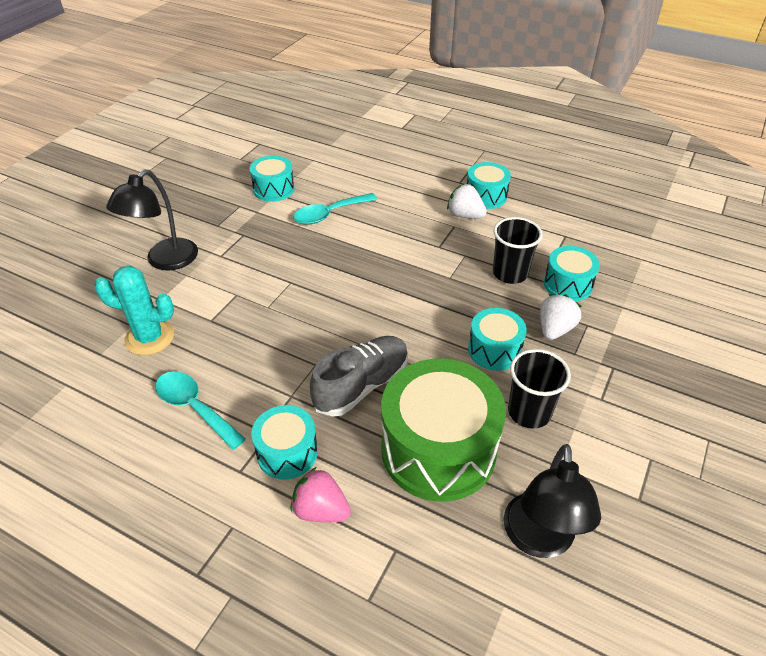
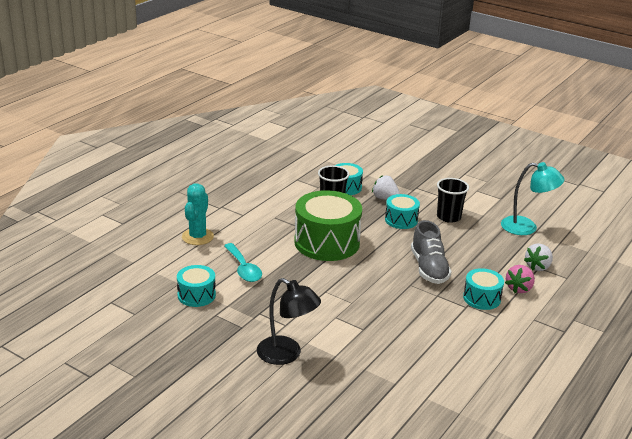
camera: 85 degrees left, 15 degrees down
turquoise cactus [94,266,174,355] -> turquoise cactus moved to [182,183,214,245]
turquoise spoon [156,371,246,450] -> none
grey shoe [310,336,408,417] -> grey shoe turned 150 degrees counterclockwise [411,220,452,284]
green drum [381,359,506,502] -> green drum moved to [294,190,362,261]
white strawberry [447,184,487,218] -> white strawberry moved to [524,243,553,271]
turquoise drum [467,162,511,209] -> none
black lamp [503,444,601,558] -> turquoise lamp [501,162,565,235]

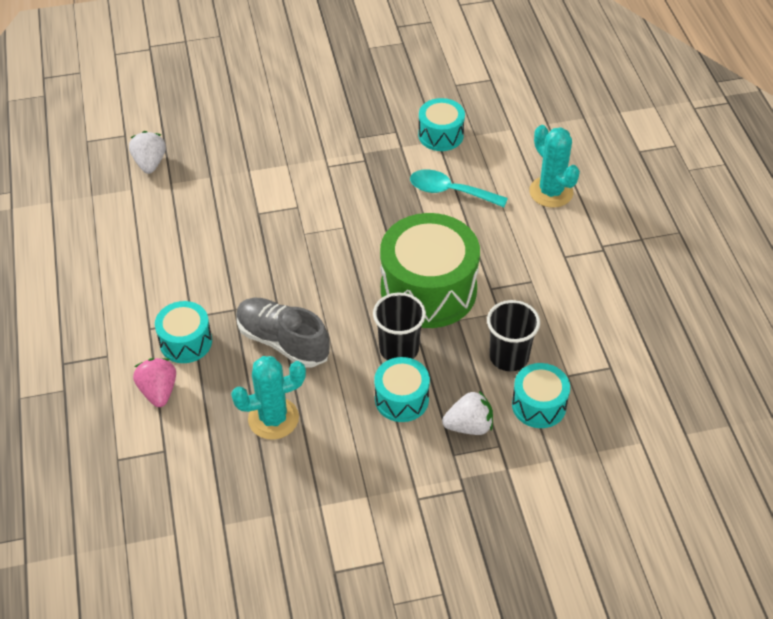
camera: 135 degrees right, 20 degrees up
black lamp [257,278,321,365] -> none
black cup [437,178,469,223] -> black cup moved to [373,292,426,360]
turquoise lamp [501,162,565,235] -> none
white strawberry [524,243,553,271] -> white strawberry moved to [129,131,166,174]
none -> turquoise cactus [231,356,306,440]

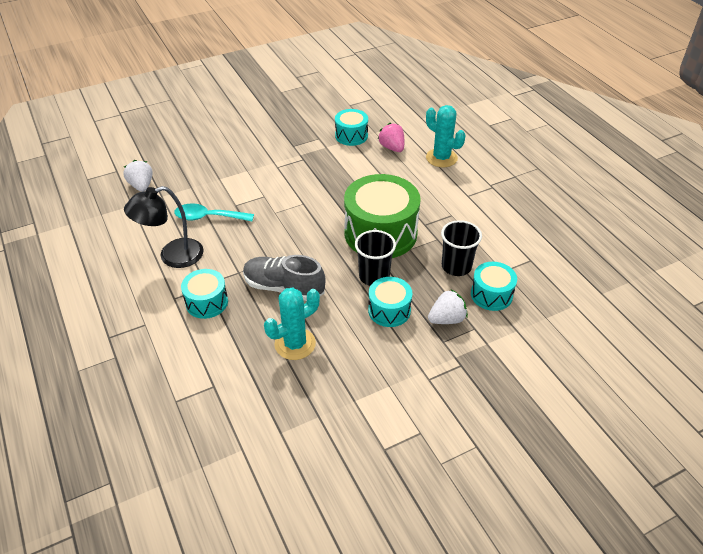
camera: 15 degrees left, 5 degrees down
pink strawberry [133,358,176,407] -> pink strawberry moved to [378,123,404,152]
turquoise spoon [410,169,508,207] -> turquoise spoon moved to [174,204,254,221]
none -> black lamp [124,186,204,268]

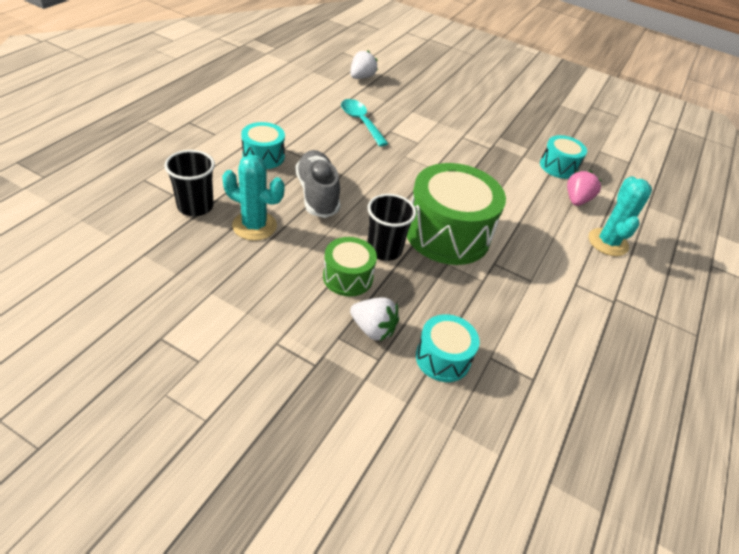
camera: 50 degrees right, 0 degrees up
black lamp [124,186,204,268] -> none
turquoise drum [368,277,412,327] -> green drum [323,237,377,296]
black cup [441,220,482,276] -> black cup moved to [164,150,215,216]

